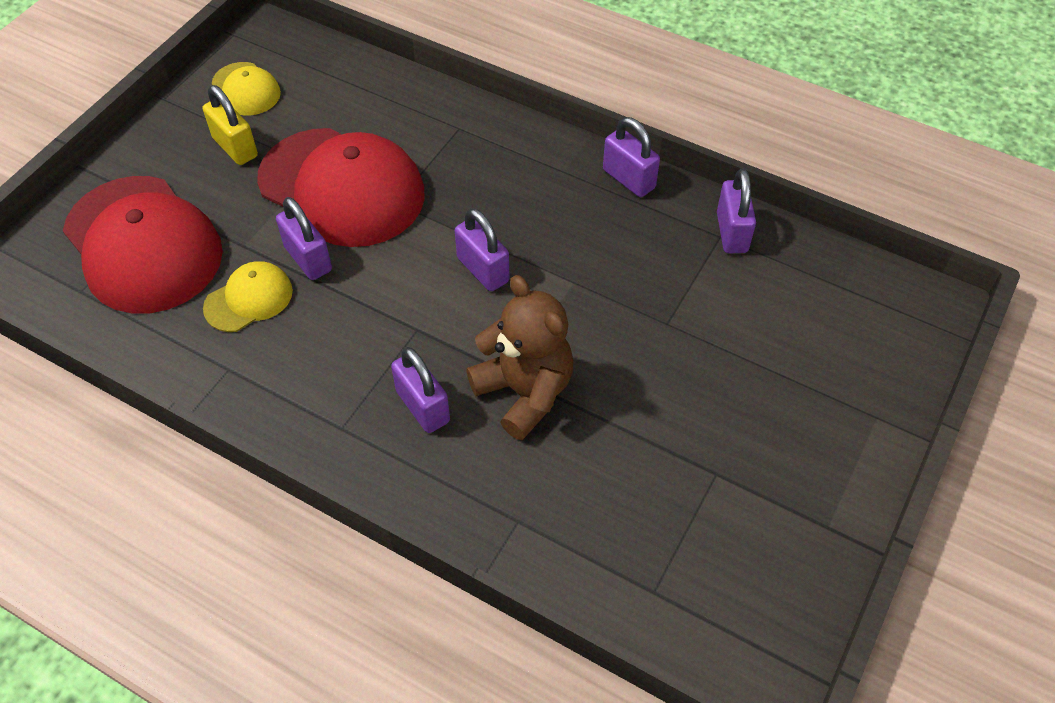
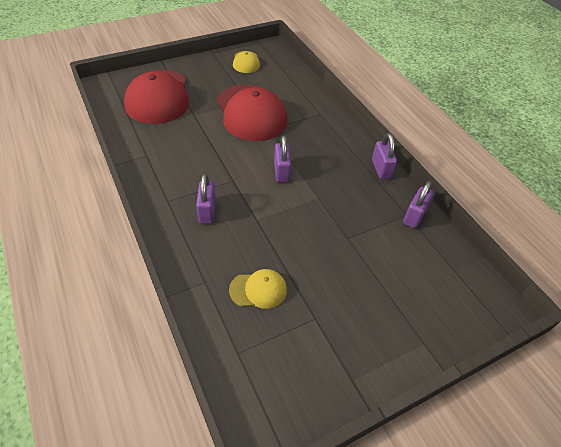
camera: 30 degrees right, 5 degrees down
yellow padlock [203,85,258,165] -> none
yellow cap [203,261,293,332] -> yellow cap moved to [229,269,287,309]
purple padlock [276,197,332,280] -> none
brown teddy bear [466,275,573,440] -> none

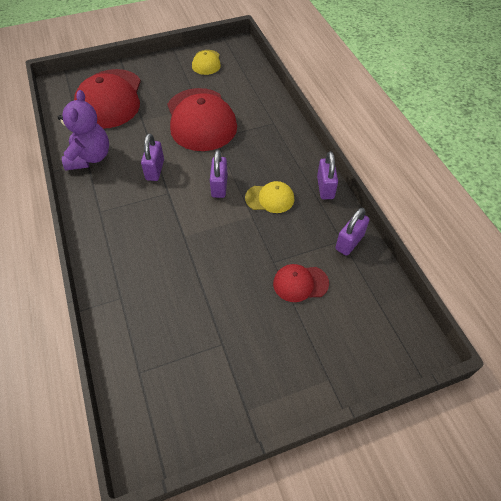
camera: 10 degrees right, 5 degrees up
purple padlock [196,174,216,224] -> purple padlock moved to [141,133,164,181]
yellow cap [229,269,287,309] -> yellow cap moved to [245,181,294,213]
none -> purple teddy bear [58,90,109,171]
none -> red cap [273,264,329,302]

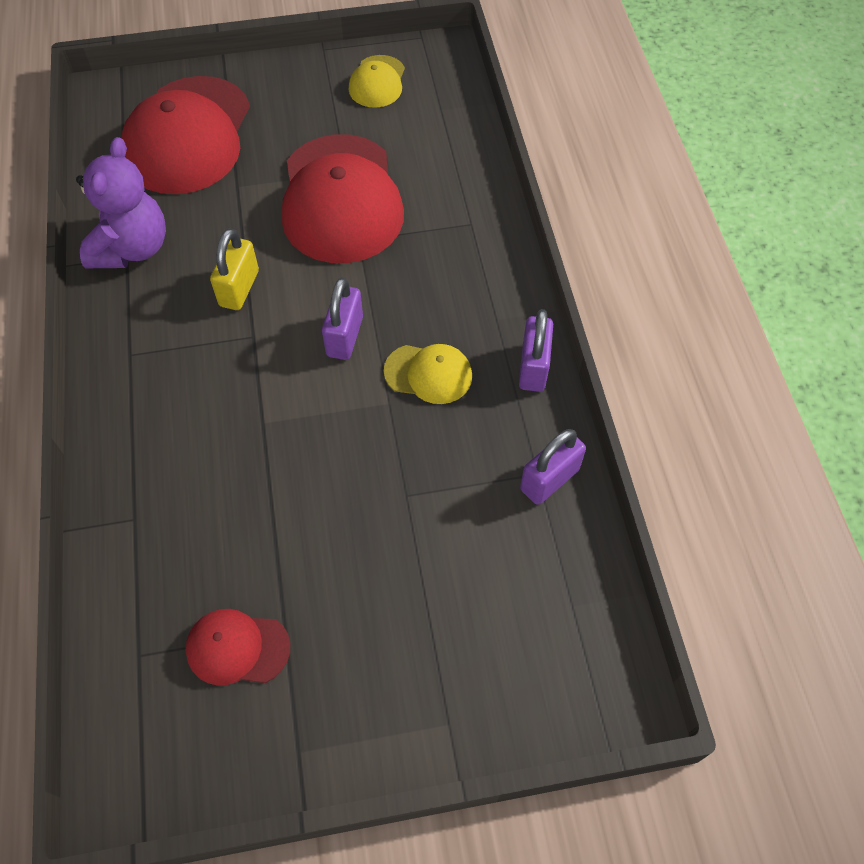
camera: 10 degrees right, 5 degrees up
purple padlock [141,133,164,181] -> yellow padlock [210,228,259,310]
red cap [273,264,329,302] -> red cap moved to [186,609,290,685]

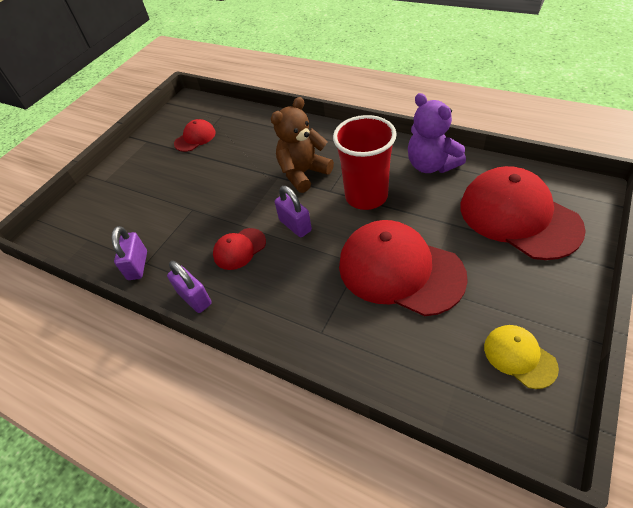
camera: 135 degrees right, 10 degrees down
yellow padlock [210,228,259,310] -> red cup [333,115,397,210]
yellow cap [384,344,472,404] -> red cap [213,228,266,270]
none -> brown teddy bear [271,97,334,193]

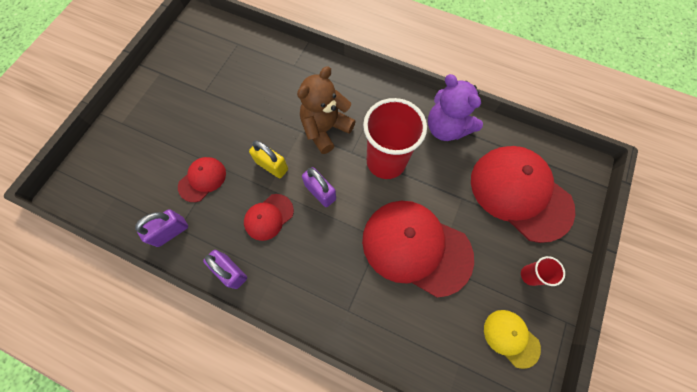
camera: 10 degrees left, 20 degrees up
purple padlock [112,226,147,280] -> purple padlock turned 60 degrees clockwise [135,209,188,247]
red cap [174,119,216,152] -> red cap moved to [178,157,226,202]
none -> yellow padlock [249,140,288,178]
none -> red cup [521,256,565,286]

